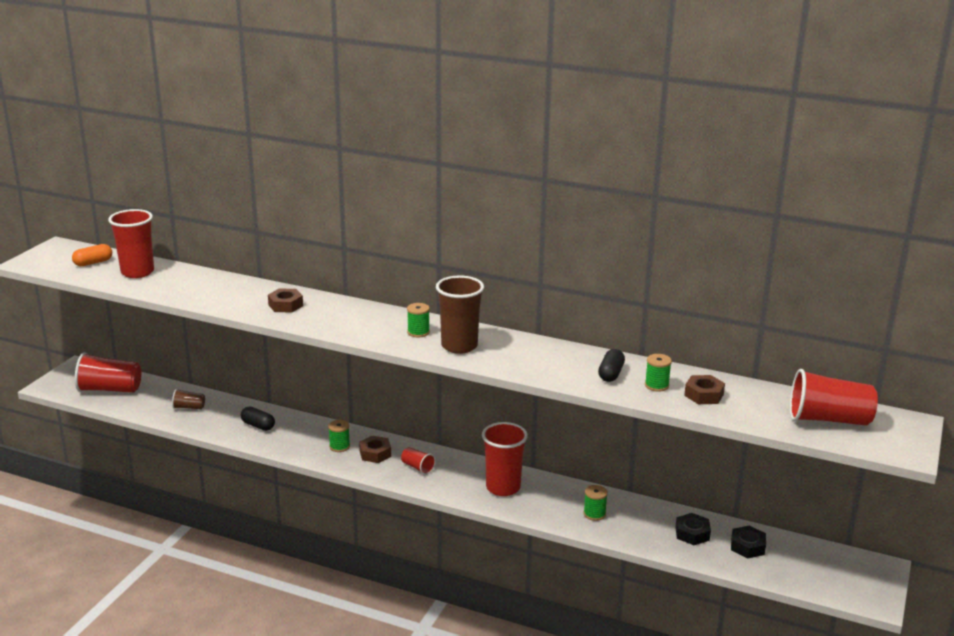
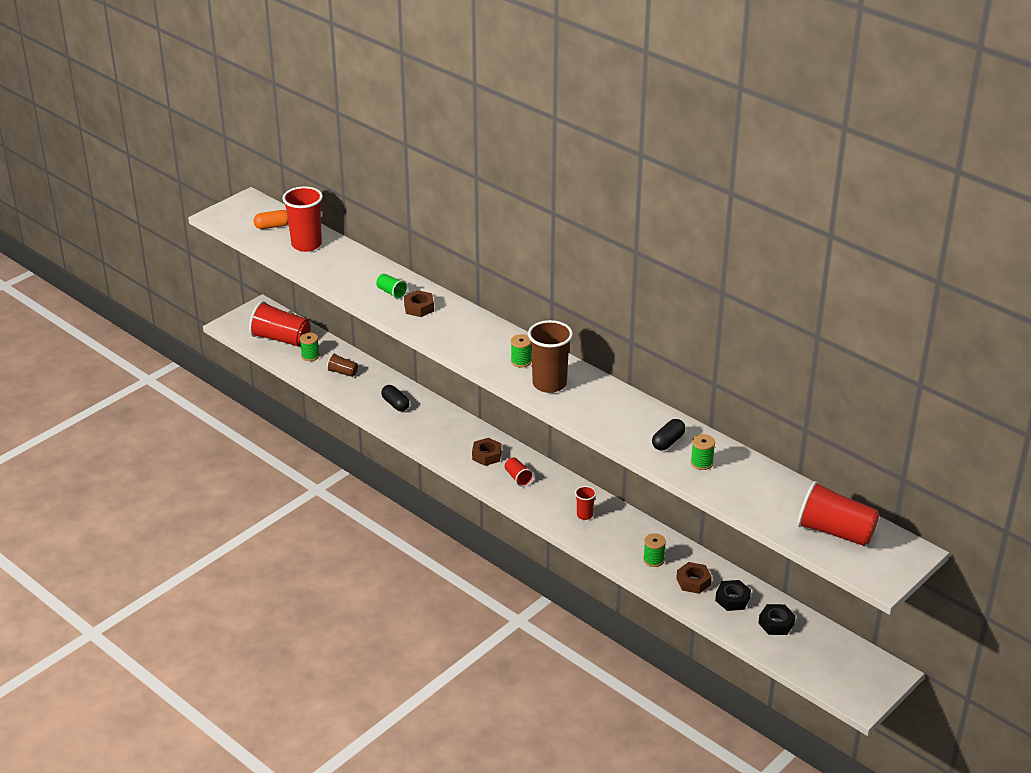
camera: 20 degrees right, 10 degrees up
green spool [328,420,350,452] -> green spool moved to [300,333,320,361]
red cup [482,422,528,496] -> red cup [575,486,596,520], size x0.50
brown nut [684,375,725,404] -> brown nut moved to [676,562,712,594]
none -> green cup [376,274,408,300]

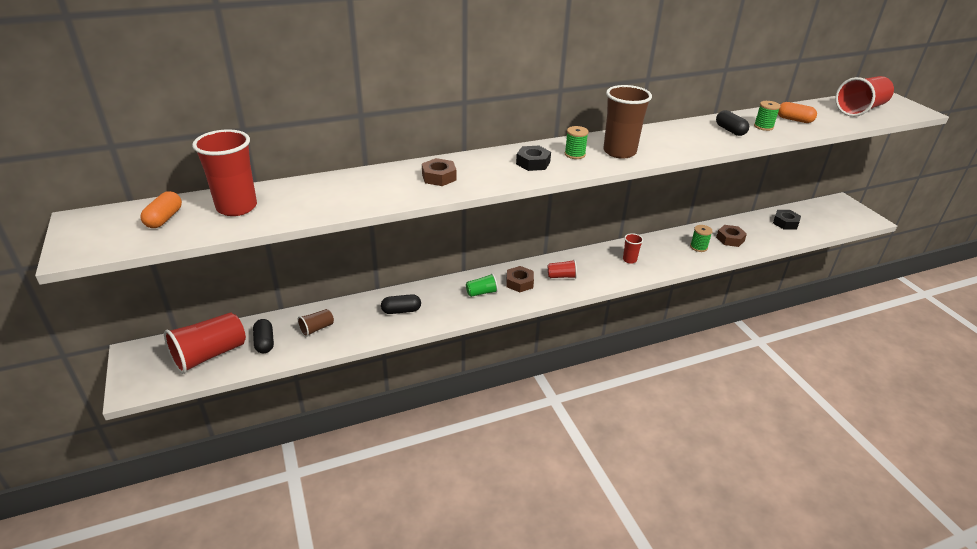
camera: 65 degrees left, 0 degrees up
green spool [300,333,320,361] -> black capsule [253,319,274,353]
green cup [376,274,408,300] -> green cup moved to [466,273,498,297]
black nut [715,580,751,611] -> black nut moved to [516,146,551,171]
none -> orange capsule [778,102,817,123]

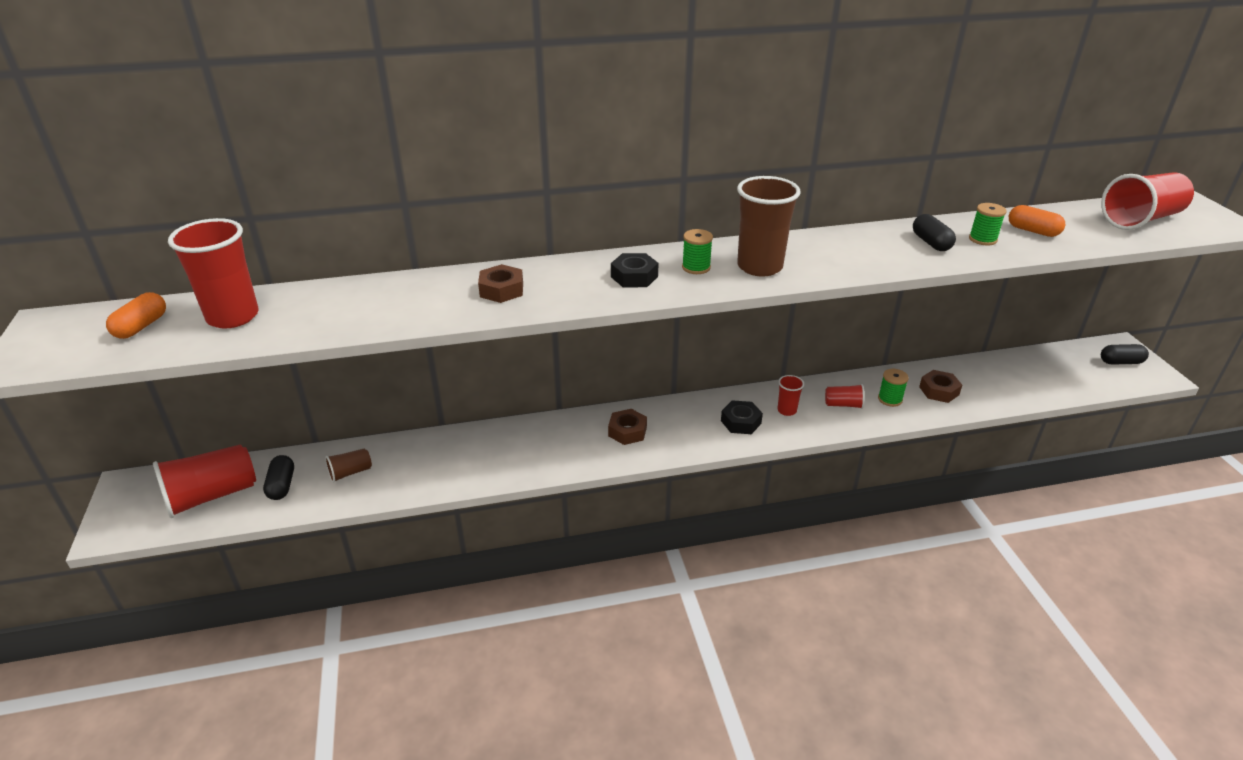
camera: 10 degrees right, 0 degrees up
black capsule [381,294,421,314] -> black capsule moved to [1101,344,1149,365]
green cup [466,273,498,297] -> none
red cup [548,259,577,279] -> red cup moved to [825,384,865,409]
black nut [773,210,801,230] -> black nut moved to [721,400,763,434]

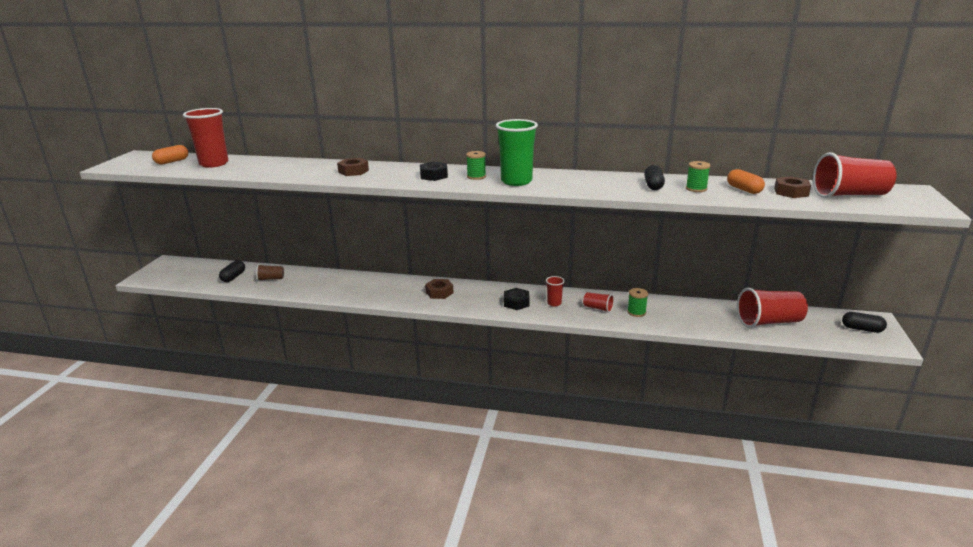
camera: 25 degrees right, 10 degrees down
red cup [153,444,256,518] -> red cup moved to [737,288,808,328]
brown cup [737,176,801,277] -> green cup [496,119,538,186]
brown nut [919,370,962,403] -> brown nut moved to [774,176,811,198]

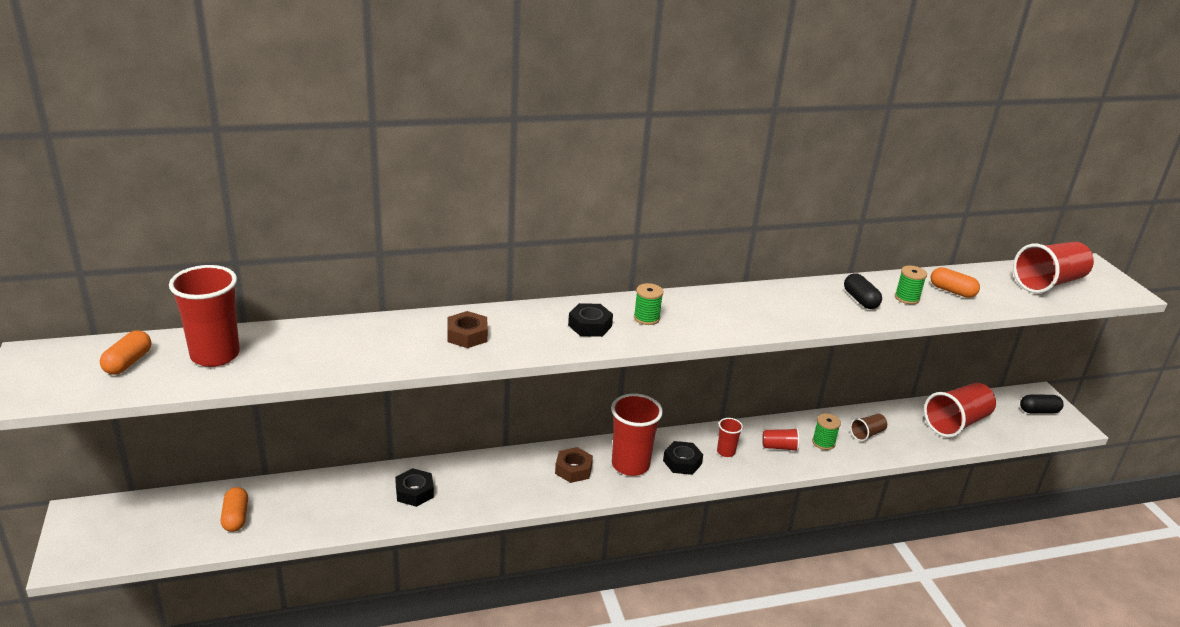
camera: 30 degrees left, 5 degrees up
black capsule [219,260,245,282] -> orange capsule [221,487,248,532]
brown cup [256,264,284,281] -> brown cup moved to [850,414,887,441]
green cup [496,119,538,186] -> none
brown nut [774,176,811,198] -> none
none -> black nut [395,468,434,507]
none -> red cup [611,393,663,476]

